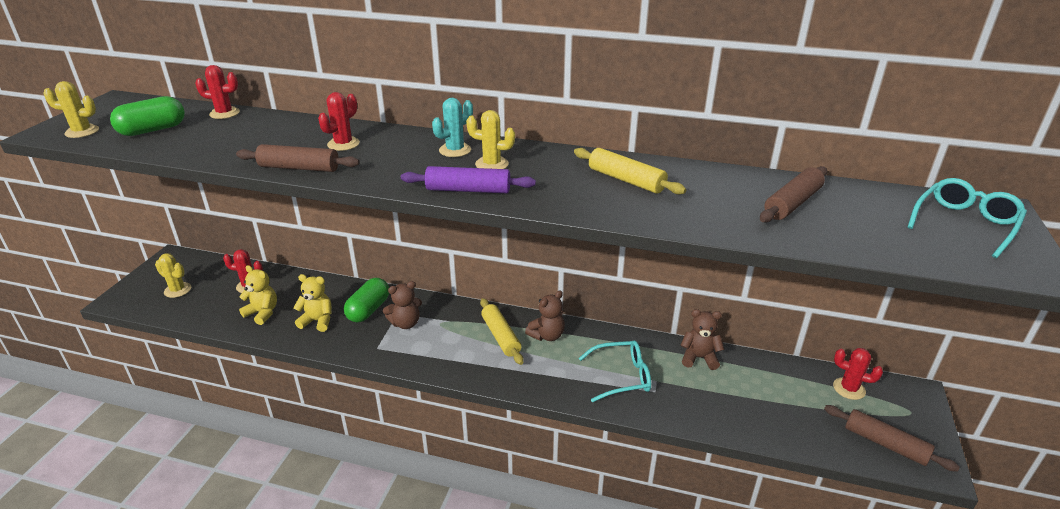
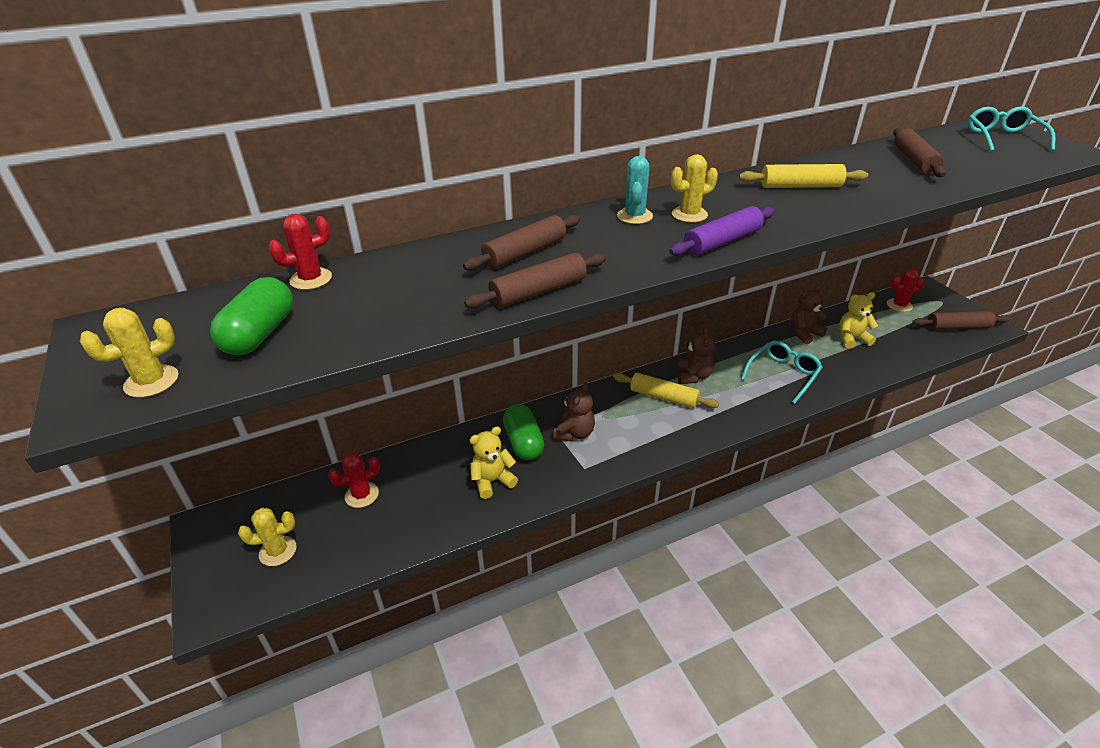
camera: 40 degrees left, 5 degrees up
yellow teddy bear [239,265,277,325] -> yellow teddy bear moved to [840,292,878,349]
red cactus [318,92,360,151] -> brown rolling pin [463,215,580,271]

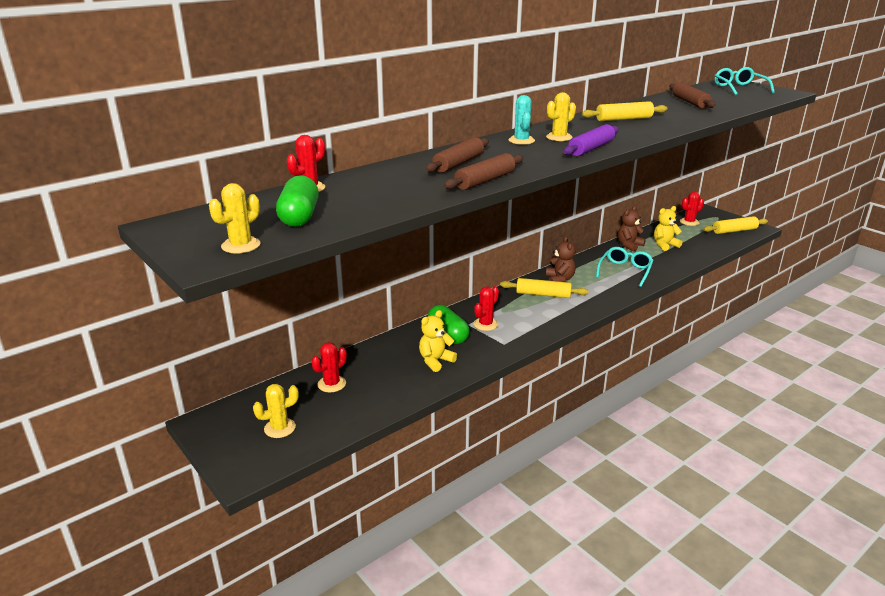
camera: 15 degrees left, 10 degrees down
brown teddy bear [553,383,595,441] -> red cactus [474,286,499,331]
brown rolling pin [912,311,1010,330] -> yellow rolling pin [703,216,768,234]

